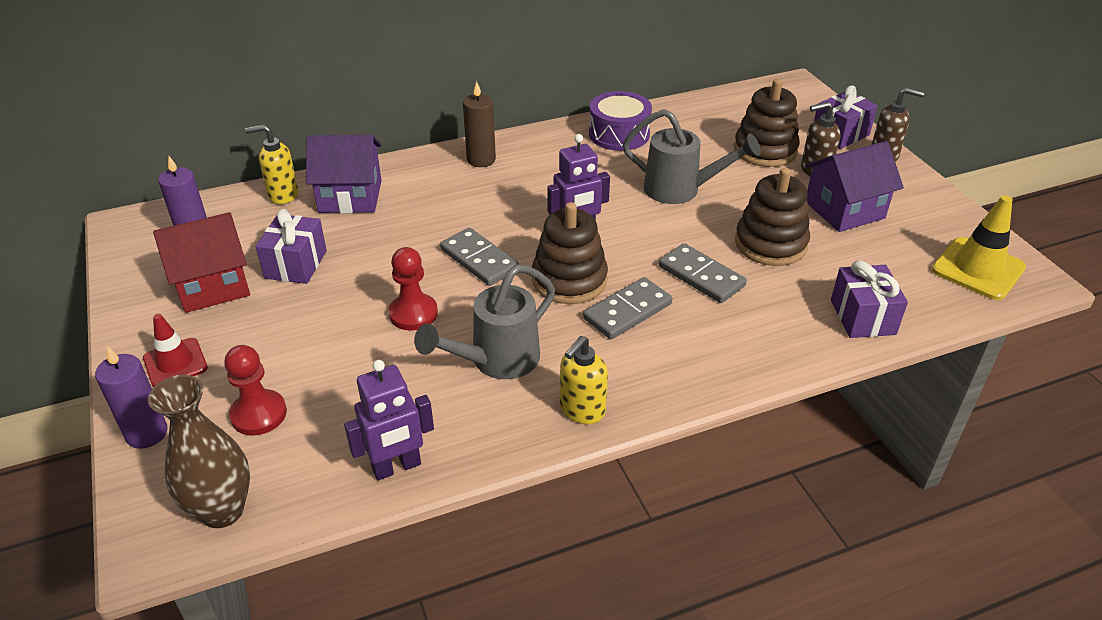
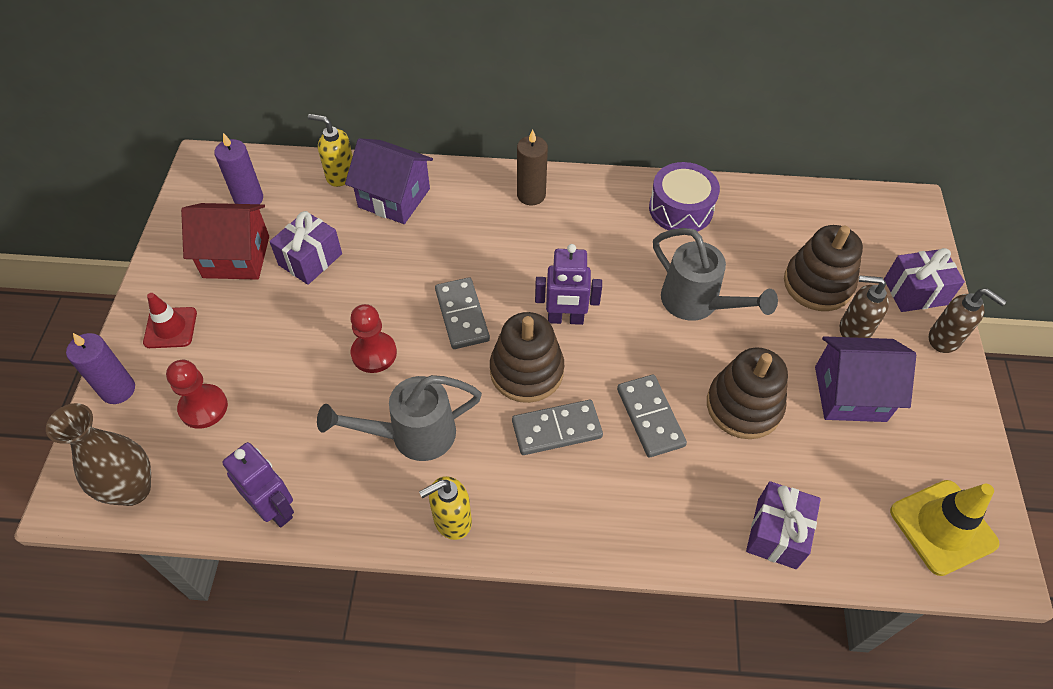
camera: 25 degrees right, 15 degrees up
purple robot [344,360,434,480] -> purple robot turned 135 degrees counterclockwise [222,442,294,528]

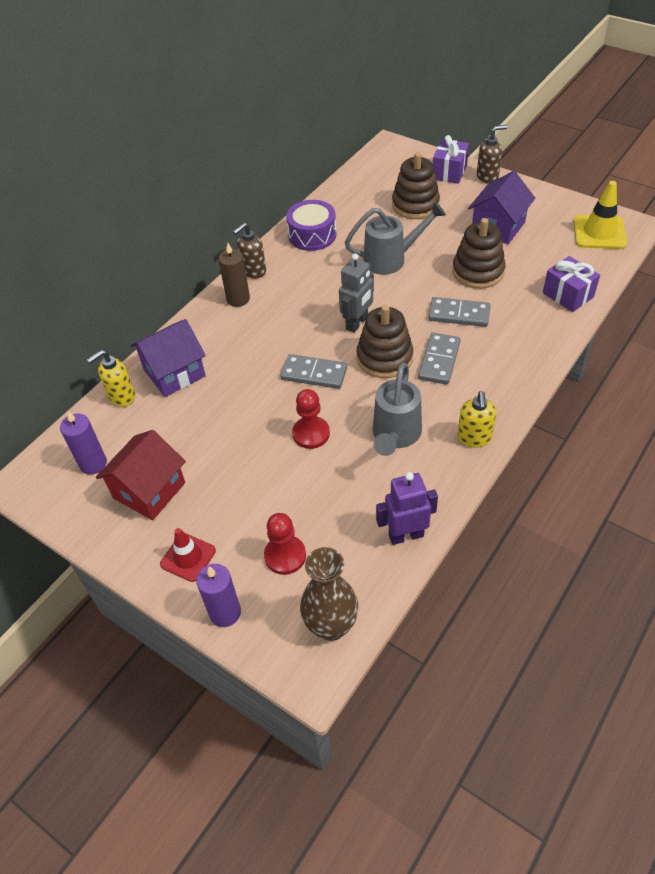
camera: 55 degrees left, 5 degrees down
purple gift [269,211,342,285] -> none
purple robot [535,244,602,325] -> grey robot [339,253,374,333]
brown soap dispenser [840,275,889,338] -> brown soap dispenser moved to [233,223,266,279]

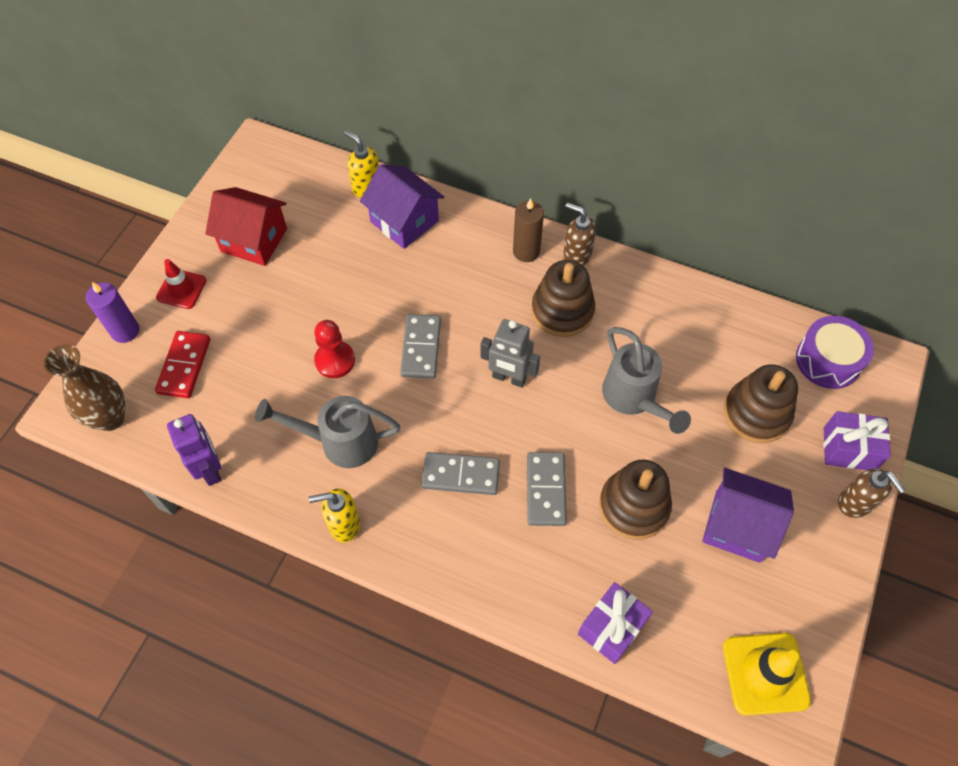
camera: 75 degrees right, 10 degrees up
purple candle [60,411,107,475] -> none
red pawn [264,513,306,575] -> red domino [155,331,210,398]
purple drum [286,200,336,251] -> purple drum moved to [796,316,874,389]
brown stacking toy [357,305,413,378] -> brown stacking toy moved to [531,260,595,337]

